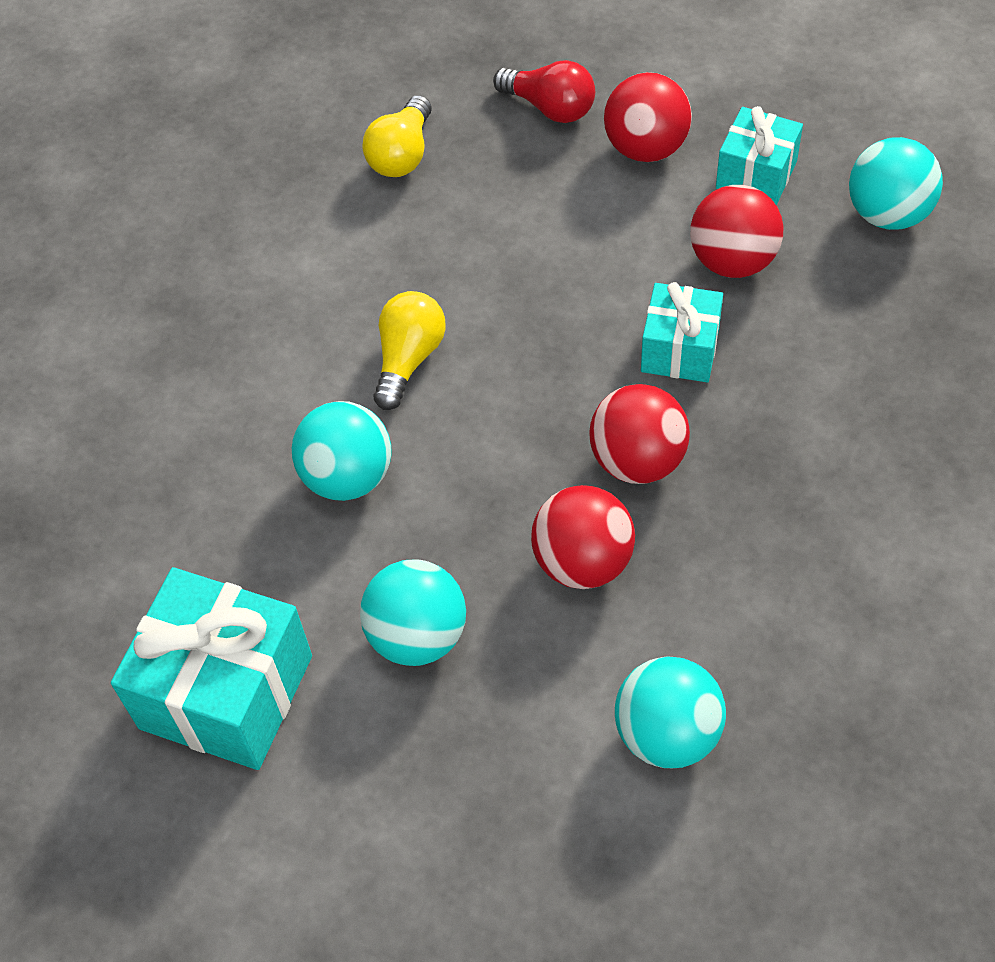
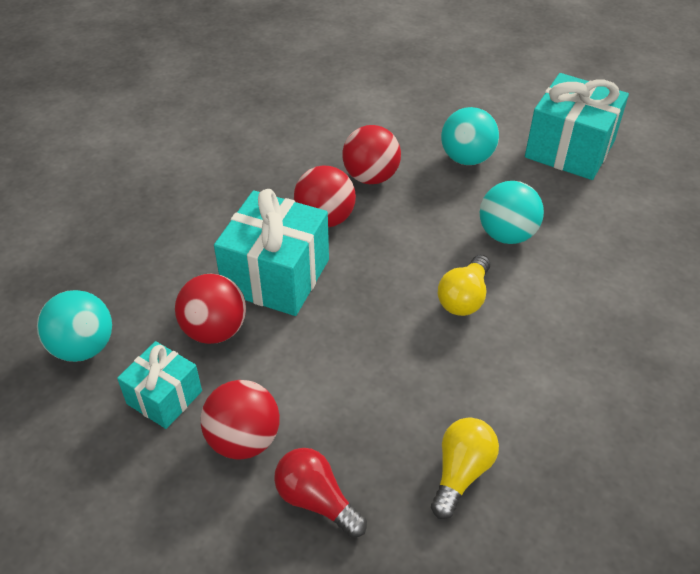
camera: 175 degrees left, 10 degrees down
turquoise ball [615,656,726,768] -> none
turquoise gift [641,282,723,382] -> turquoise gift [214,189,329,316], size x1.71

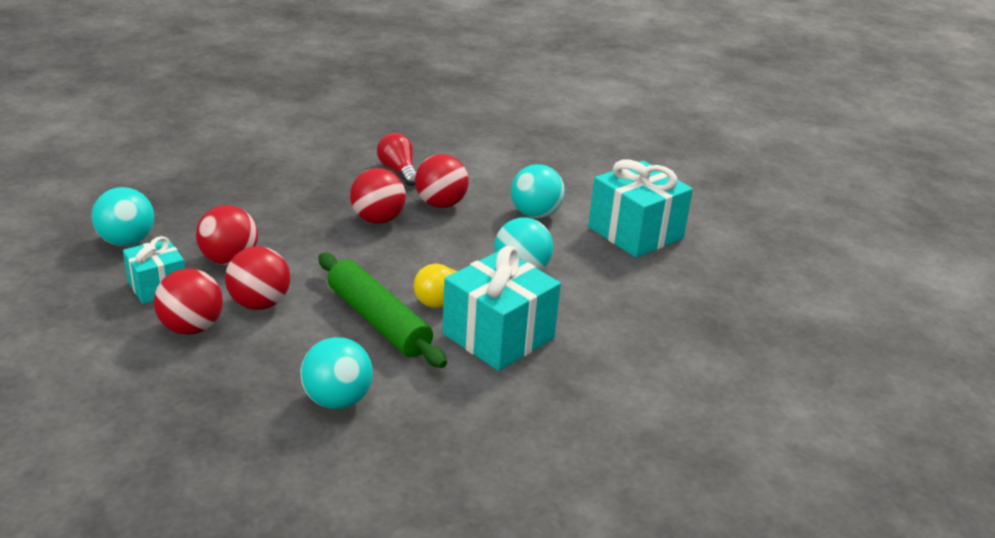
camera: 20 degrees right, 15 degrees down
turquoise gift [214,189,329,316] -> turquoise gift moved to [442,246,561,371]
red light bulb [274,448,367,538] -> red light bulb moved to [377,133,416,186]
yellow light bulb [431,417,499,519] -> turquoise ball [300,337,373,409]
none -> red ball [225,246,290,310]
none -> green rolling pin [318,253,447,368]

